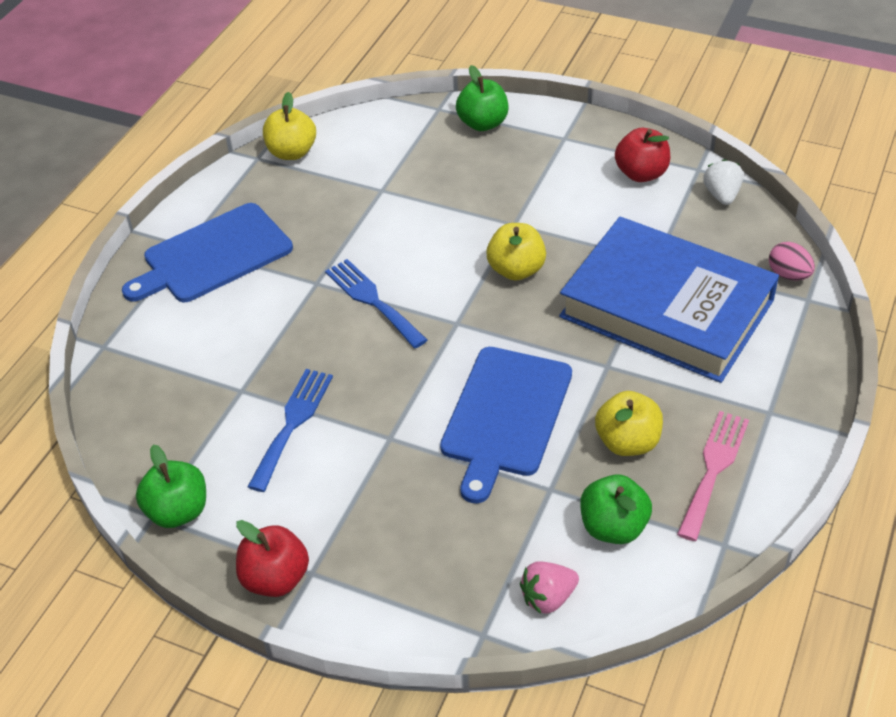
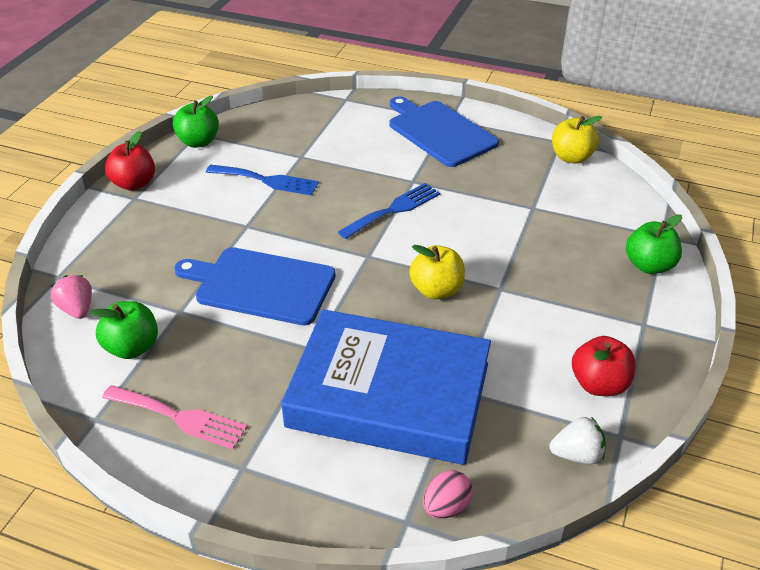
camera: 85 degrees right, 5 degrees down
blue book [559,217,779,383] -> blue book turned 75 degrees clockwise [281,309,491,465]
yellow apple [595,391,663,456] -> none

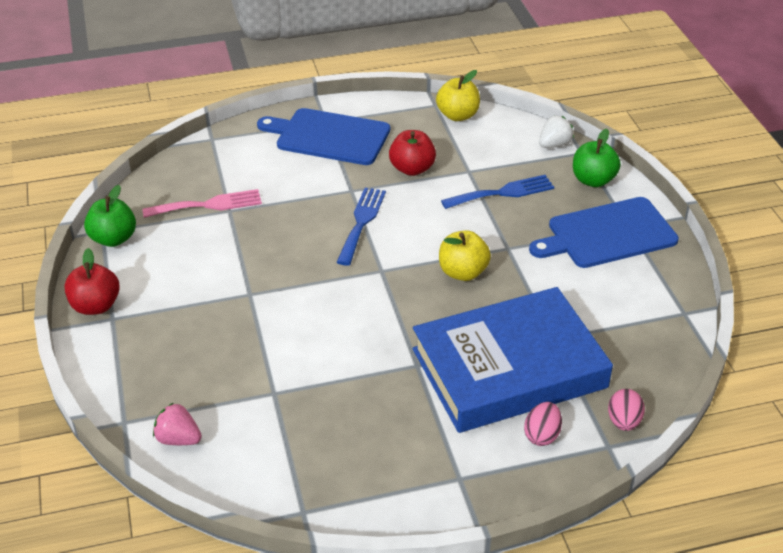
camera: 35 degrees left, 0 degrees up
green apple [90,301,158,359] -> none
pink fork [102,385,247,449] -> pink fork moved to [142,189,262,218]
blue cutting board [174,247,336,325] -> blue cutting board moved to [529,197,679,268]
blue fork [206,165,319,196] -> blue fork moved to [441,175,554,209]
white strawberry [549,417,606,464] -> white strawberry moved to [539,116,574,148]
red apple [572,336,636,396] -> red apple moved to [389,130,436,176]
none -> pink egg [524,402,562,446]

